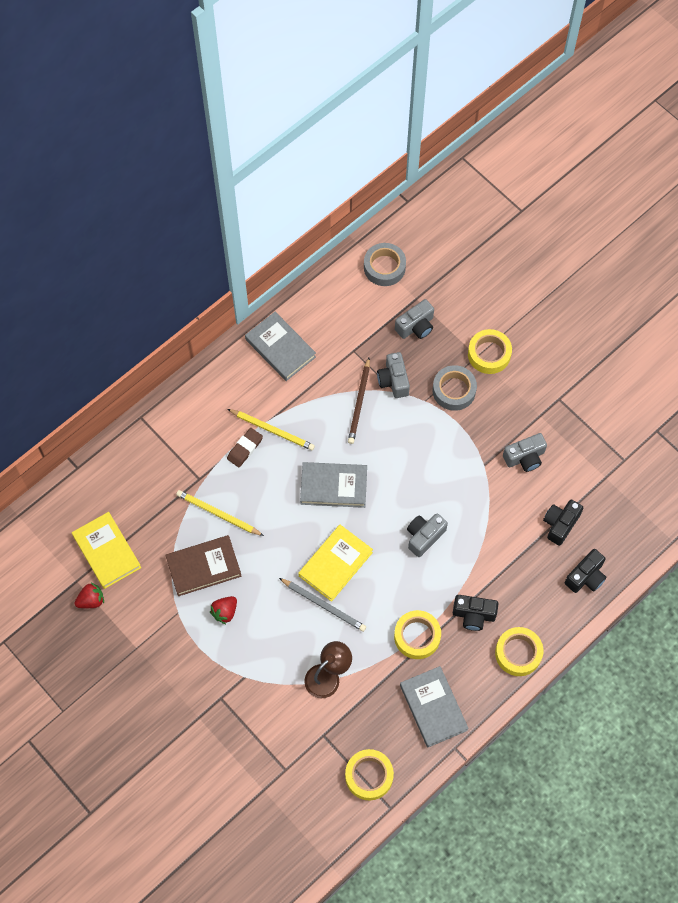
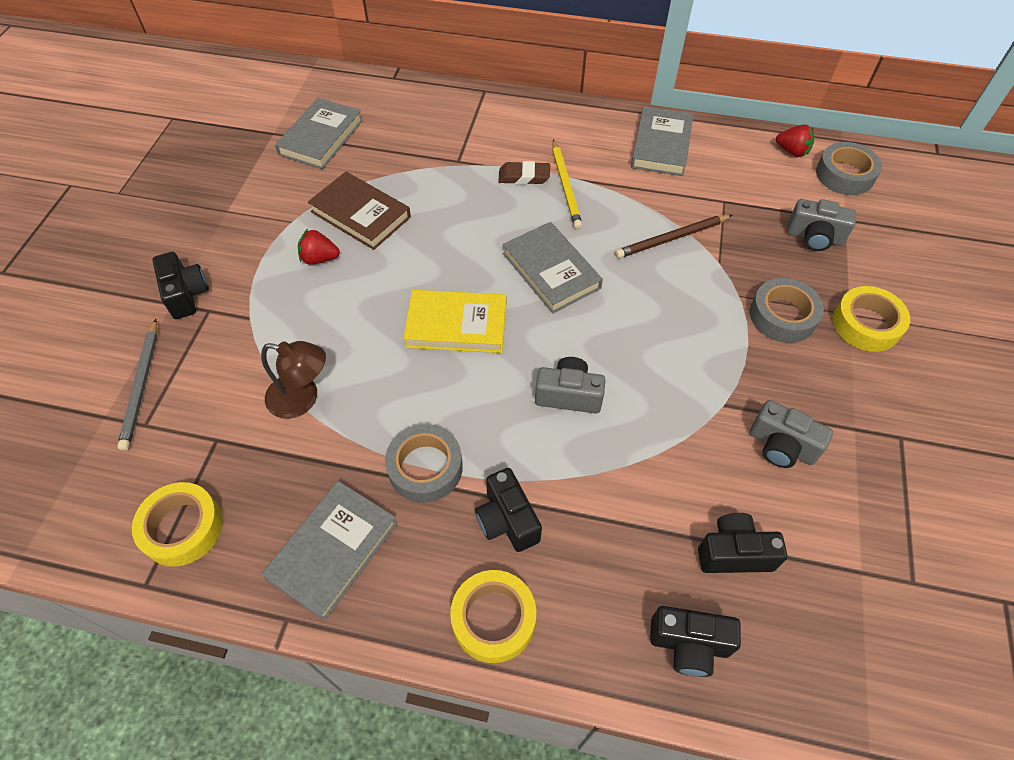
camera: 55 degrees right, 10 degrees down
yellow book [72,512,141,589] -> grey book [275,98,363,169]
red strawberry [75,583,104,608] -> red strawberry moved to [776,124,814,157]
yellow pencil [176,490,264,536] -> none
grey pencil [279,578,366,632] -> grey pencil moved to [117,319,158,451]
grey camera [377,352,410,398] -> none
yellow tape [394,610,441,659] -> grey tape [385,424,463,503]
none -> black camera [152,252,209,319]

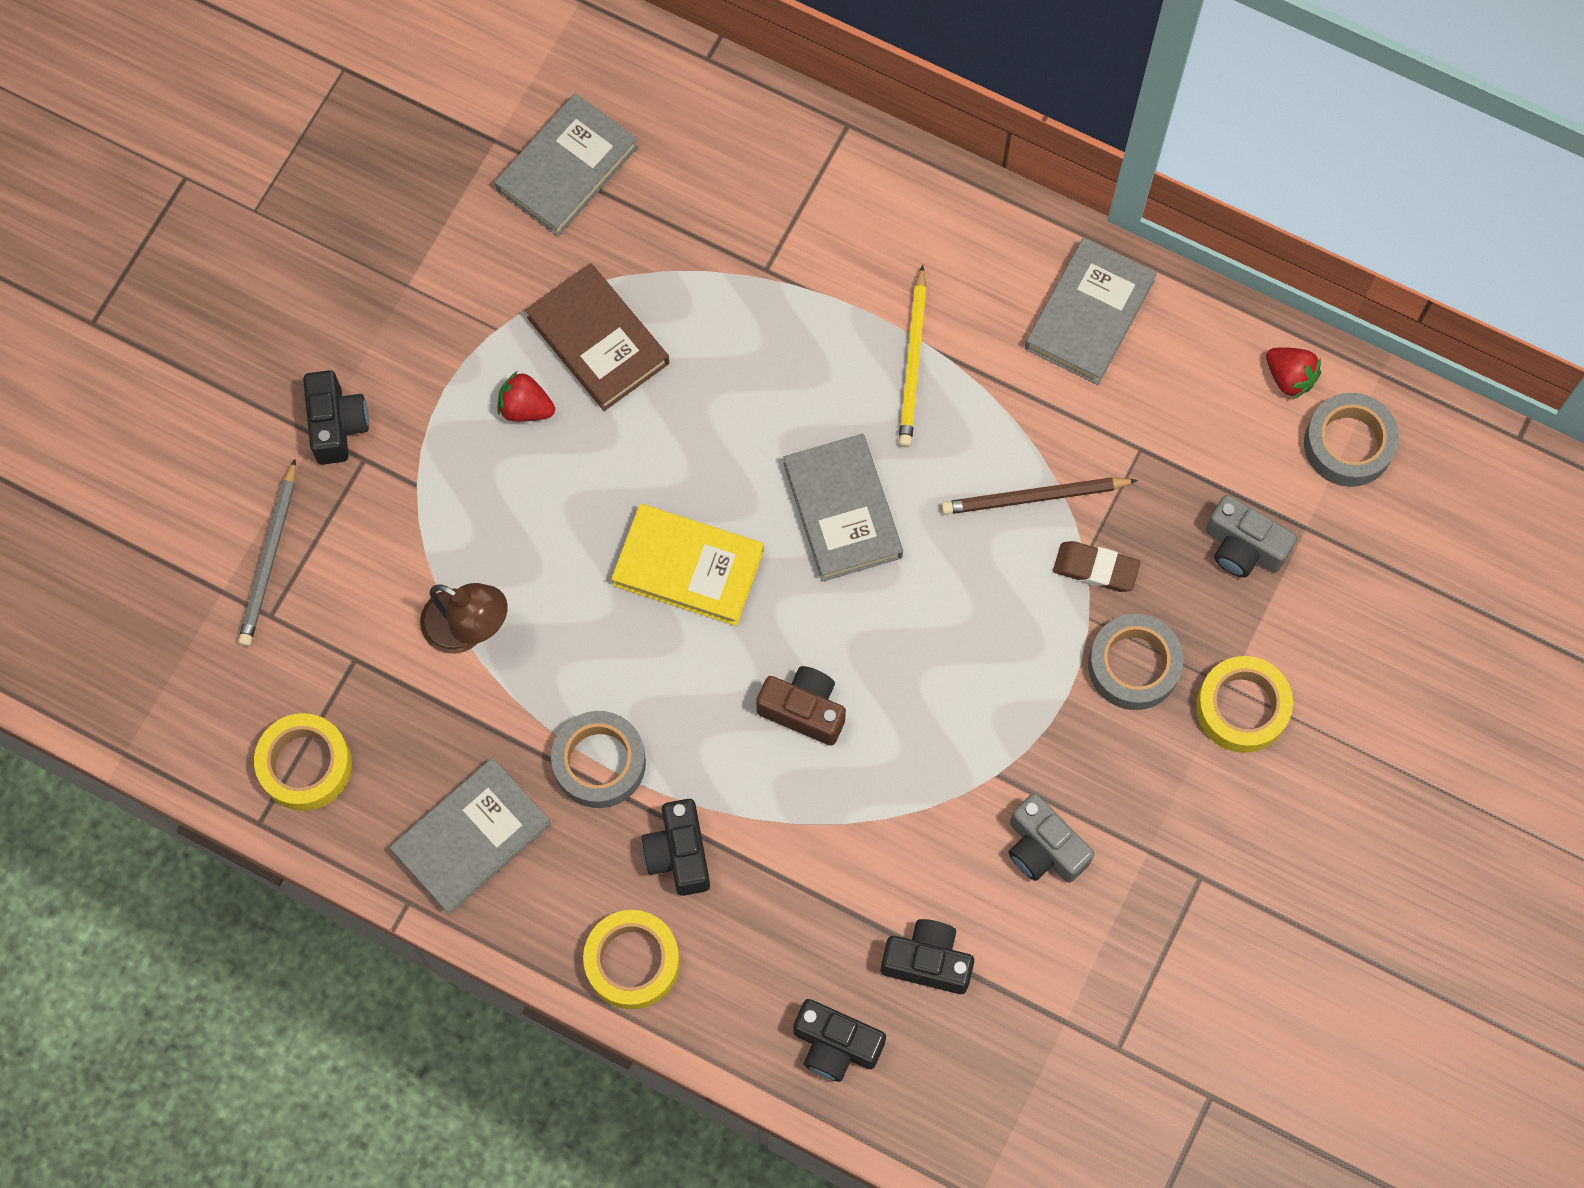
camera: 15 degrees right, 15 degrees up
brown eraser [498,161,550,185] -> brown eraser moved to [1053,541,1141,592]
grey camera [535,357,606,414] -> brown camera [756,666,846,746]

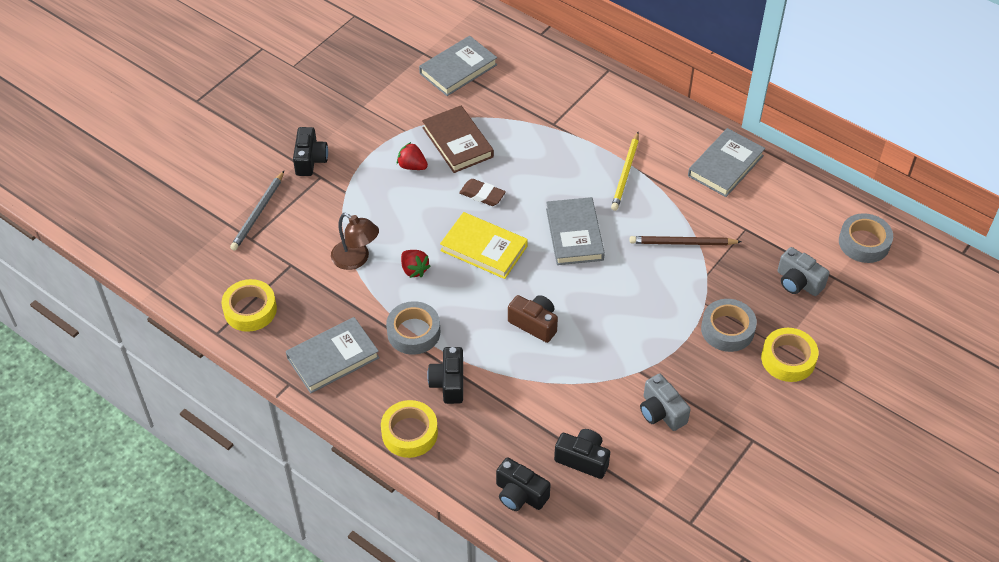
camera: 10 degrees right, 20 degrees down
brown eraser [1053,541,1141,592] -> brown eraser moved to [459,179,506,206]
red strawberry [1266,347,1321,400] -> red strawberry moved to [401,250,431,278]

